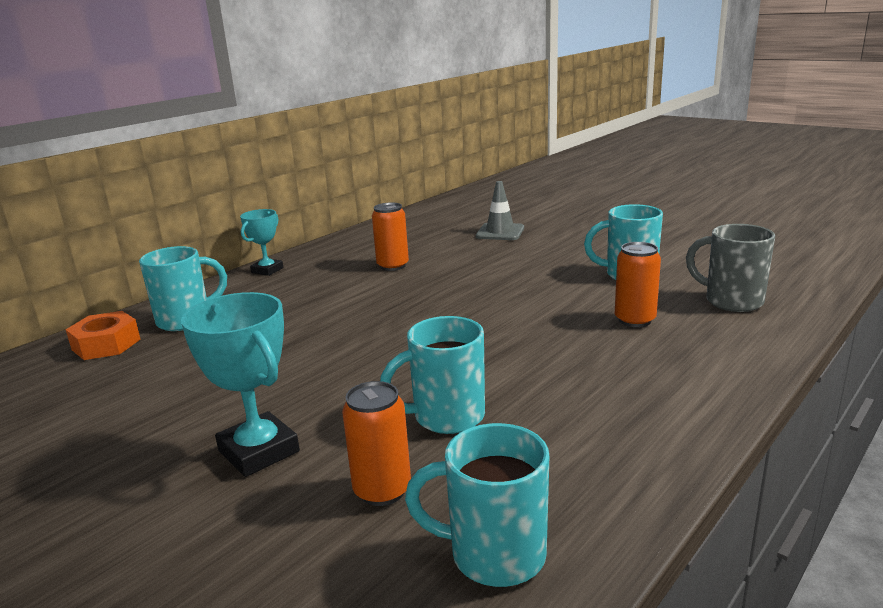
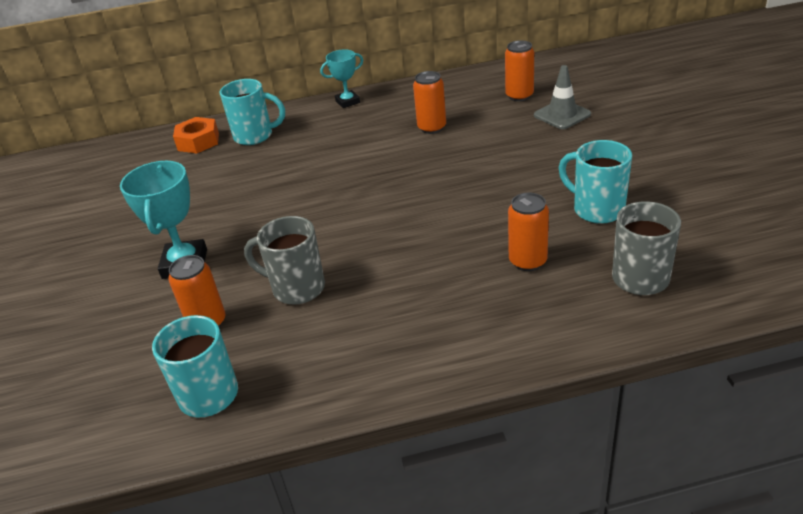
camera: 40 degrees right, 15 degrees up
turquoise mug [380,316,485,434] -> grey mug [244,216,325,305]
none -> orange can [505,40,534,101]

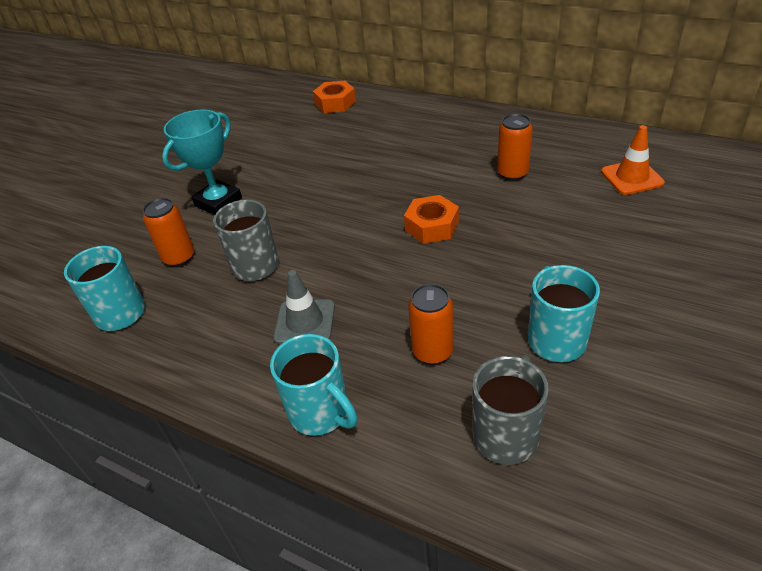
camera: 40 degrees right, 5 degrees up
turquoise mug [219,79,285,145] -> turquoise mug moved to [270,334,357,436]
turquoise trophy [320,49,363,108] -> none
orange can [505,40,534,101] -> orange traffic cone [601,125,665,195]
grey traffic cone [534,65,591,129] -> grey traffic cone moved to [273,270,335,345]
none -> orange nut [404,195,459,244]

